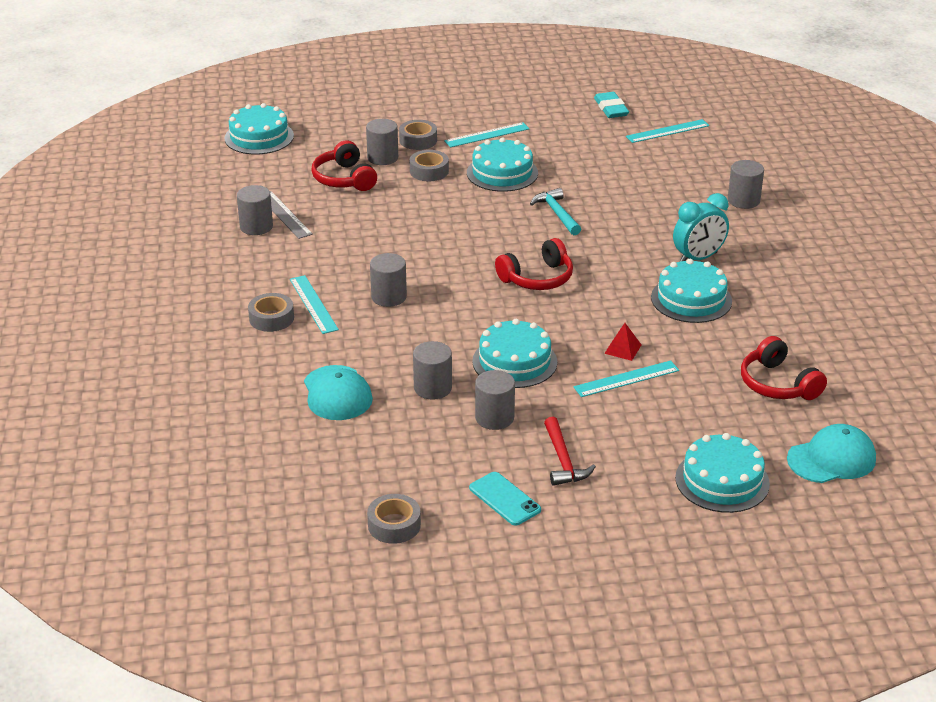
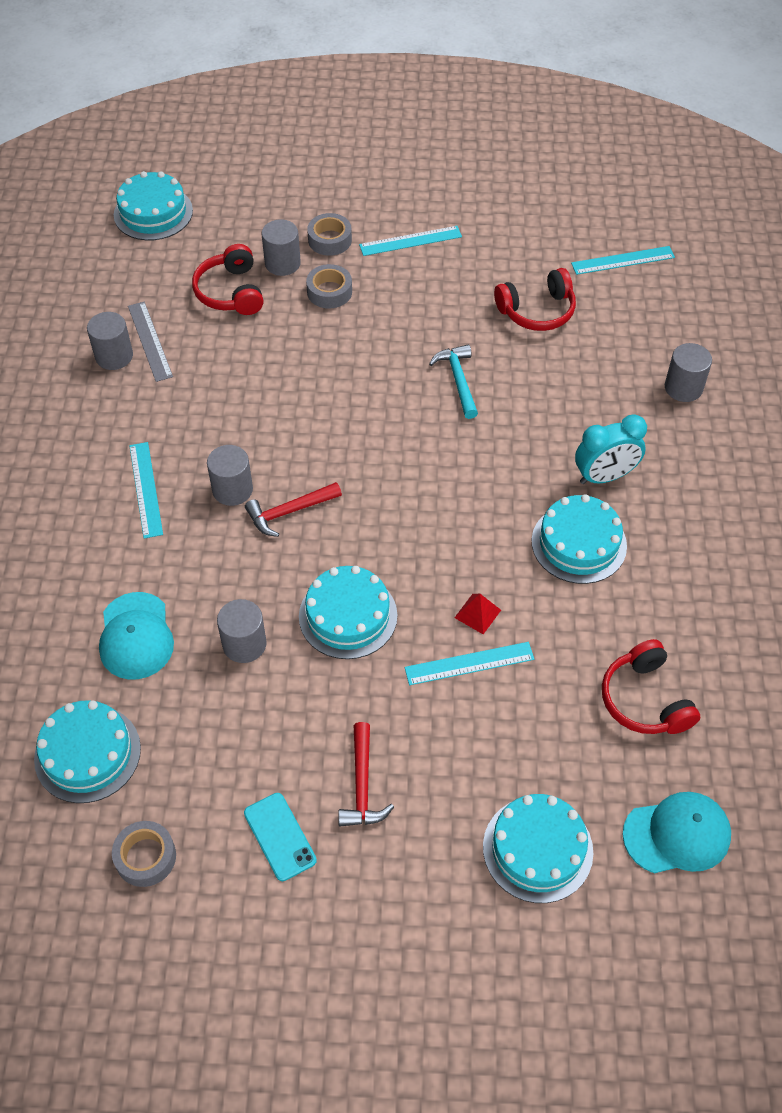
camera: 10 degrees right, 20 degrees up
grey tape [248,293,294,332] -> none
turquoise cake [467,137,538,192] -> turquoise cake moved to [34,700,141,803]
grey cylinder [475,370,515,430] -> none
red headphones [495,238,573,290] -> red headphones moved to [494,268,576,331]
turquoise eraser [594,92,629,118] -> none
none -> red hammer [245,482,342,537]

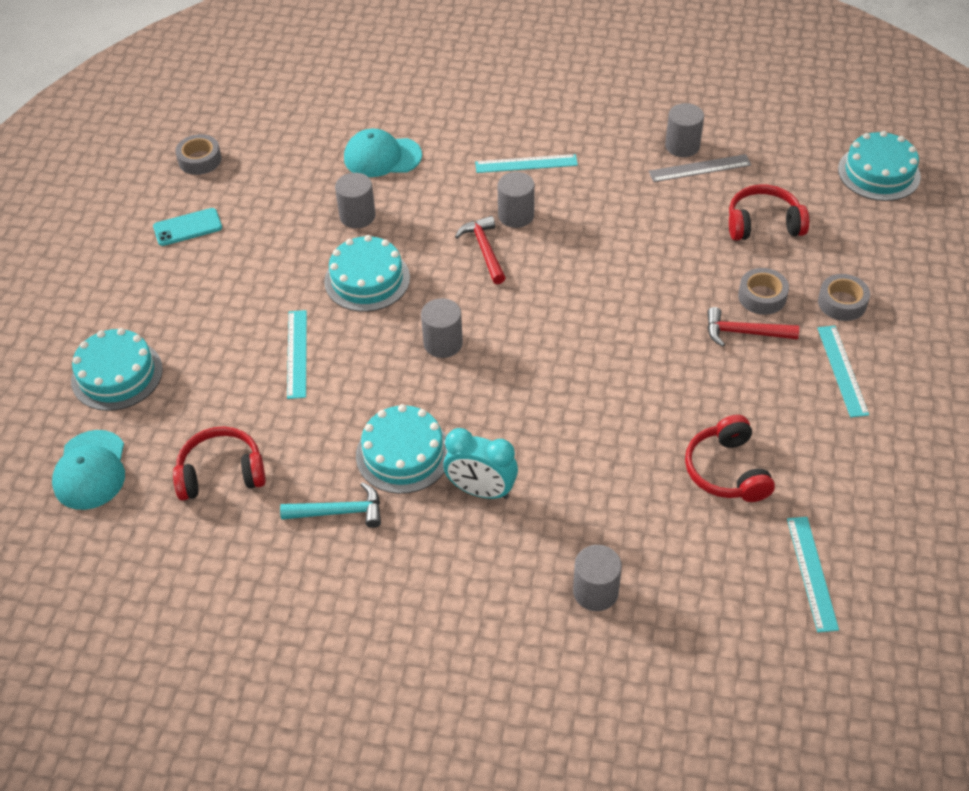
camera: 100 degrees right, 5 degrees down
turquoise cake [34,700,141,803] -> none
grey cylinder [262,220,301,276] -> grey cylinder moved to [421,298,463,358]
red hammer [338,722,394,826] -> red hammer moved to [707,307,799,347]
turquoise hammer [429,344,478,419] -> turquoise hammer moved to [280,482,381,528]
red pyramid [454,594,501,634] -> none
turquoise clock [575,414,647,484] -> turquoise clock turned 60 degrees counterclockwise [443,428,518,499]

